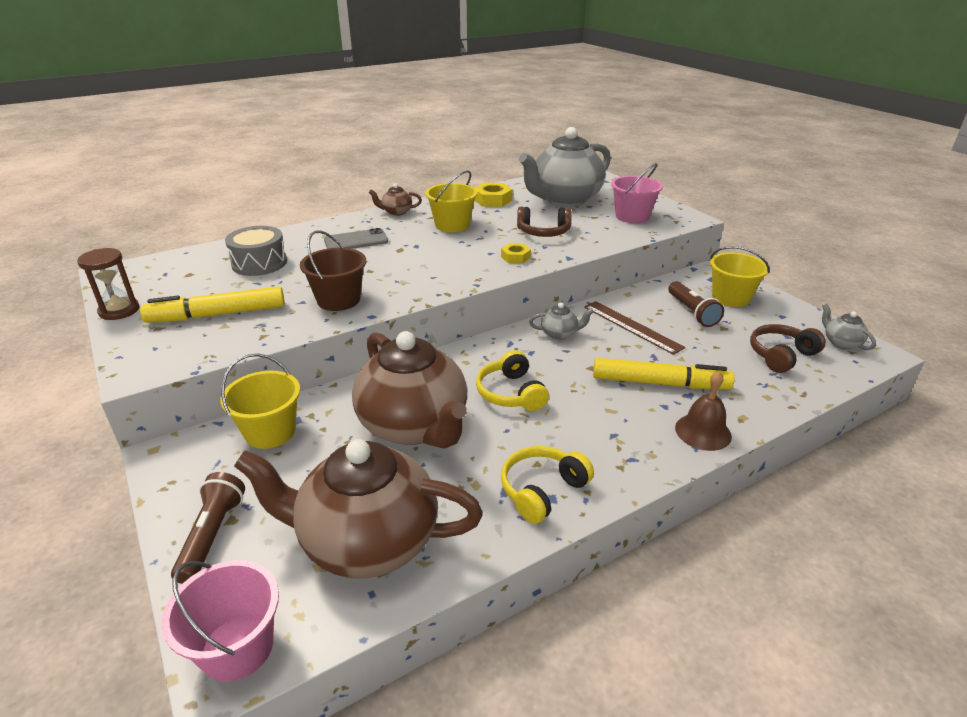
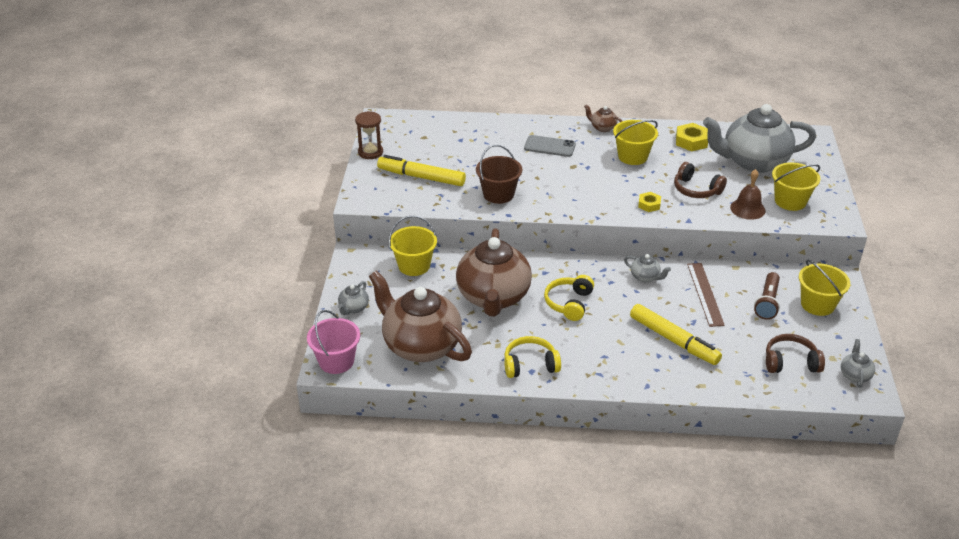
camera: 35 degrees right, 5 degrees up
brown flashlight [171,472,245,584] -> grey teapot [338,281,369,315]
grey drum [225,226,287,276] -> none
pink bucket [611,163,663,223] -> yellow bucket [772,162,820,211]
brown bell [675,371,732,451] -> brown bell moved to [730,169,766,220]

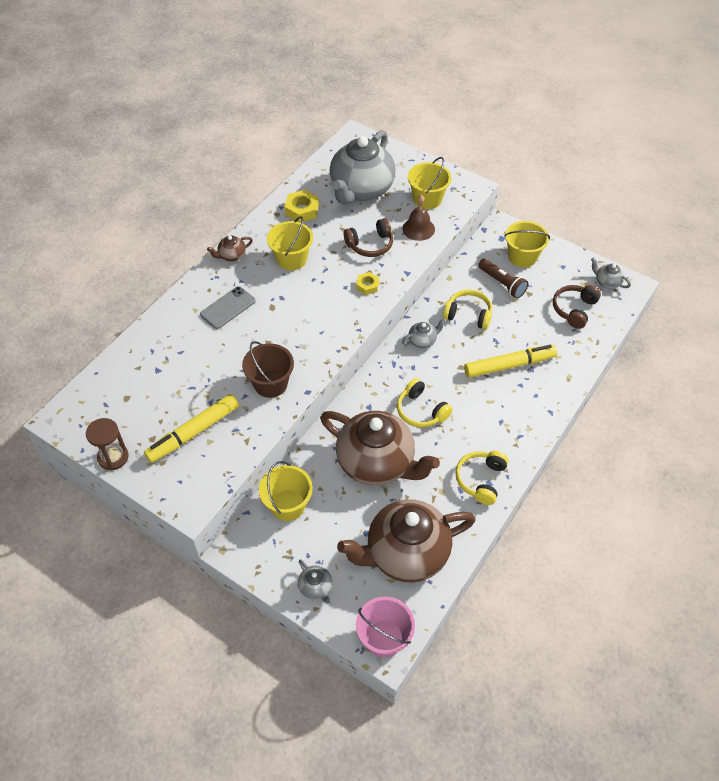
camera: 60 degrees left, 15 degrees up
brown ruler [687,263,725,327] -> yellow headphones [443,290,492,330]

